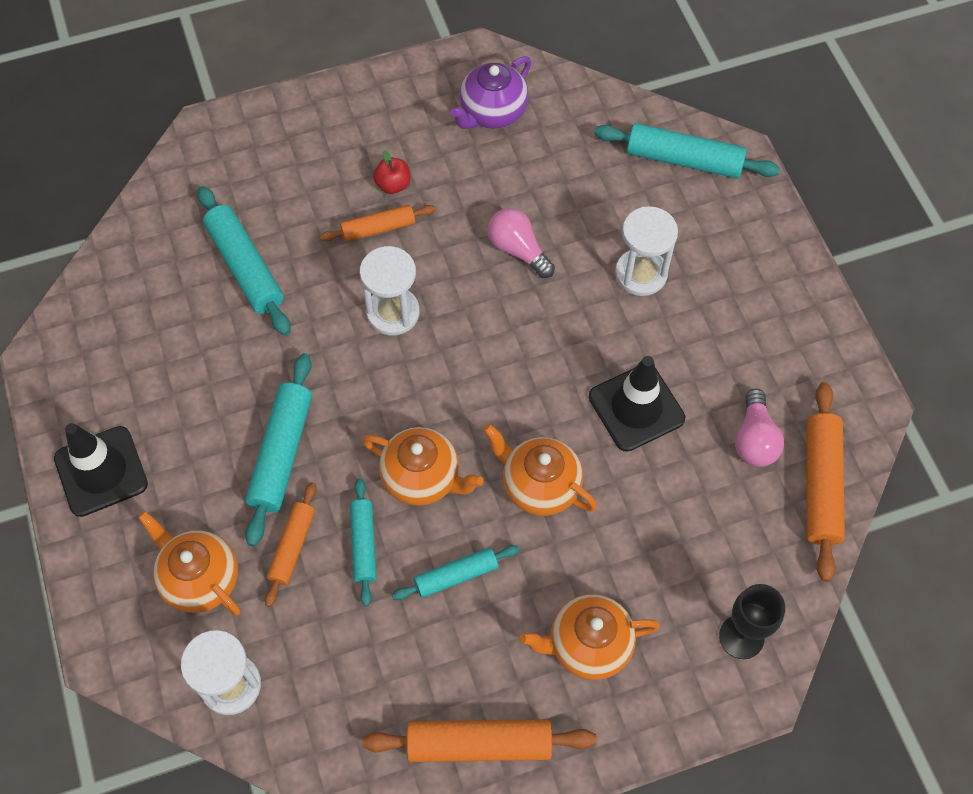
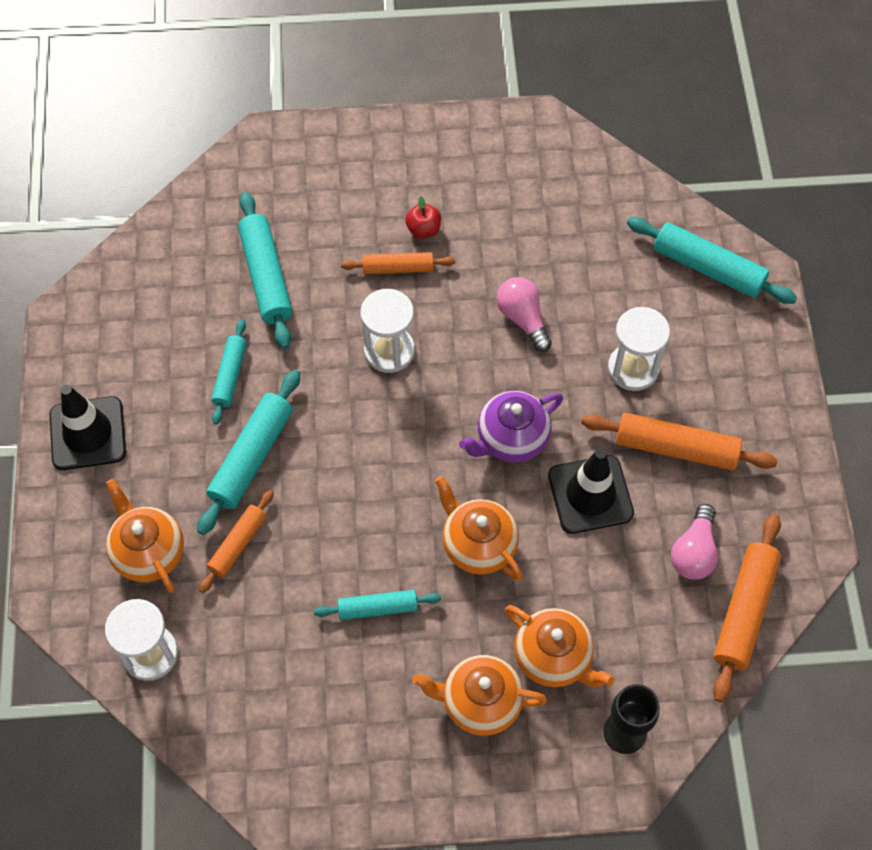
camera: 15 degrees right, 0 degrees up
turquoise rolling pin [350,478,377,606] -> turquoise rolling pin moved to [211,319,247,425]
orange teapot [362,427,483,506] -> orange teapot moved to [505,605,614,688]
orange rolling pin [362,719,596,762] -> orange rolling pin moved to [581,412,778,470]
purple teapot [450,56,531,129] -> purple teapot moved to [459,391,563,463]

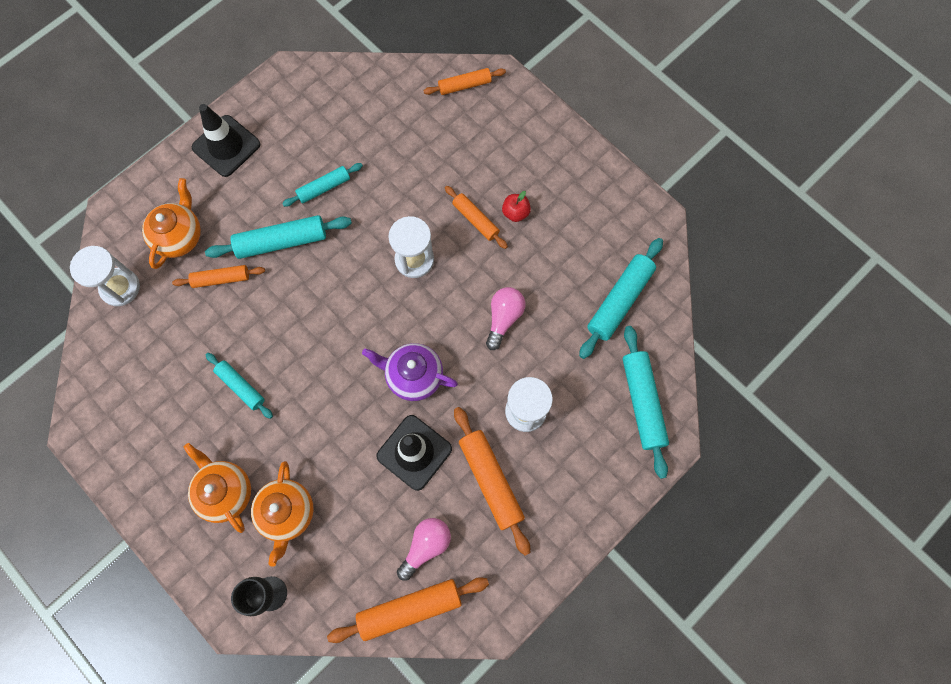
camera: 50 degrees right, 10 degrees up
turquoise rolling pin [238,192,292,349] -> turquoise rolling pin moved to [579,238,663,359]
orange teapot [435,476,522,581] -> none
pink light bulb [671,504,718,580] -> pink light bulb turned 150 degrees clockwise [397,518,451,581]
none -> orange rolling pin [424,68,506,95]

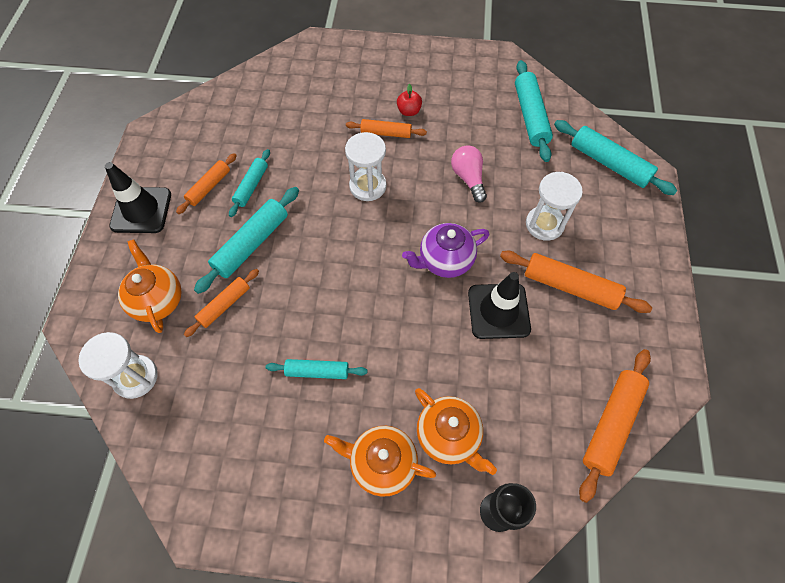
camera: 40 degrees left, 10 degrees down
pink light bulb [397,518,451,581] -> none
orange rolling pin [424,68,506,95] -> orange rolling pin moved to [176,153,237,214]

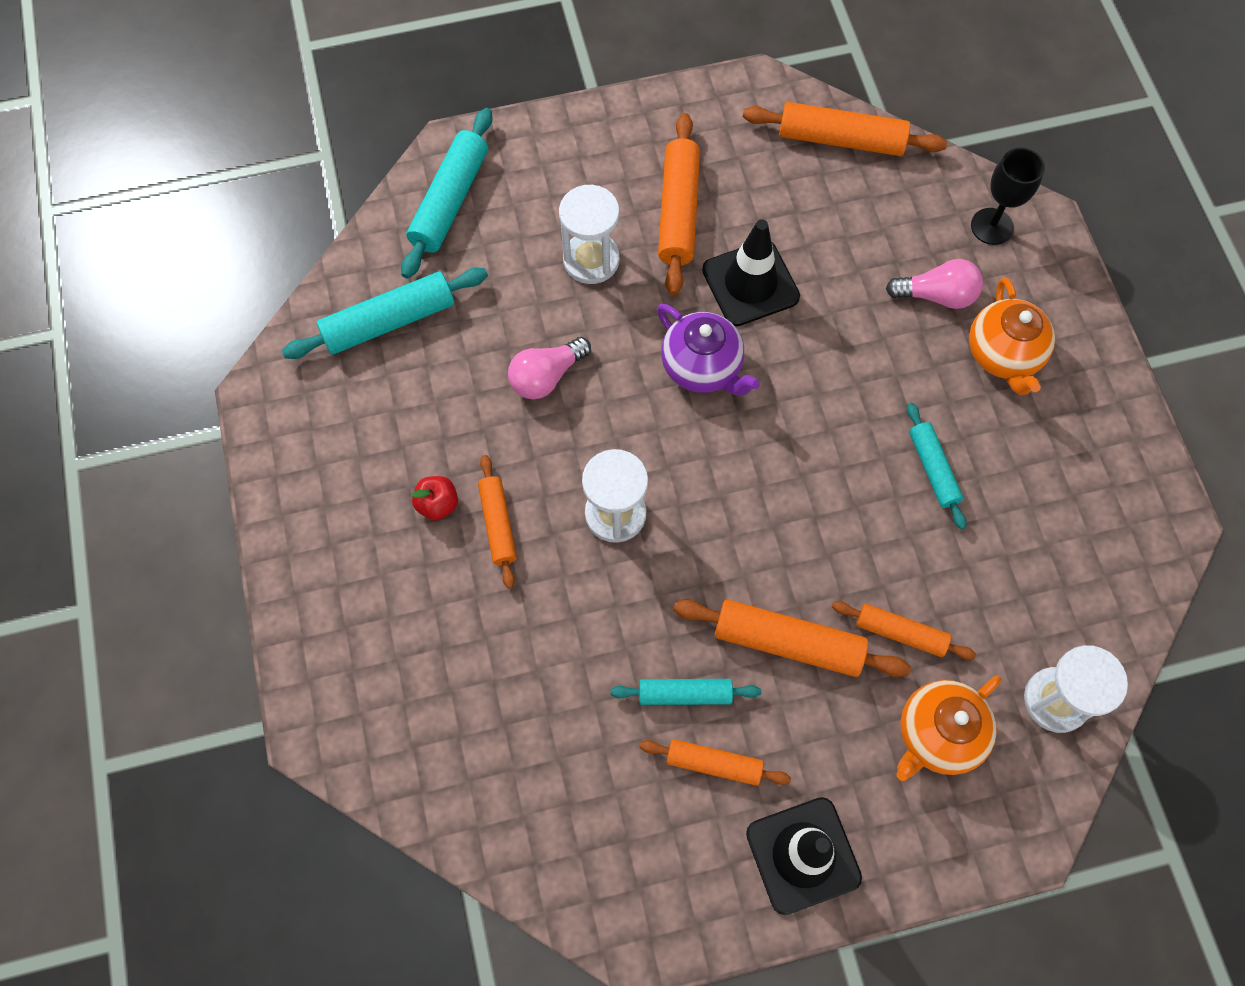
camera: 110 degrees left, 5 degrees up
turquoise rolling pin [194,187,299,294] -> orange rolling pin [673,599,911,677]
orange teapot [415,388,497,475] -> pink light bulb [886,259,983,309]

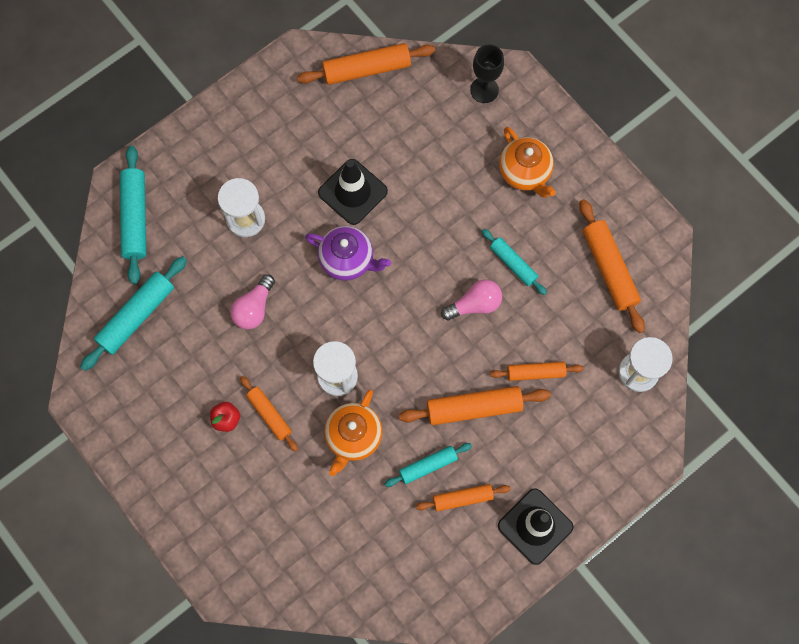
camera: 25 degrees left, 5 degrees up
orange rolling pin [658,113,700,295] -> orange rolling pin moved to [579,199,645,333]
pink light bulb [886,259,983,309] -> pink light bulb moved to [441,279,502,321]
orange teapot [896,675,1002,781] -> orange teapot moved to [324,390,383,476]

